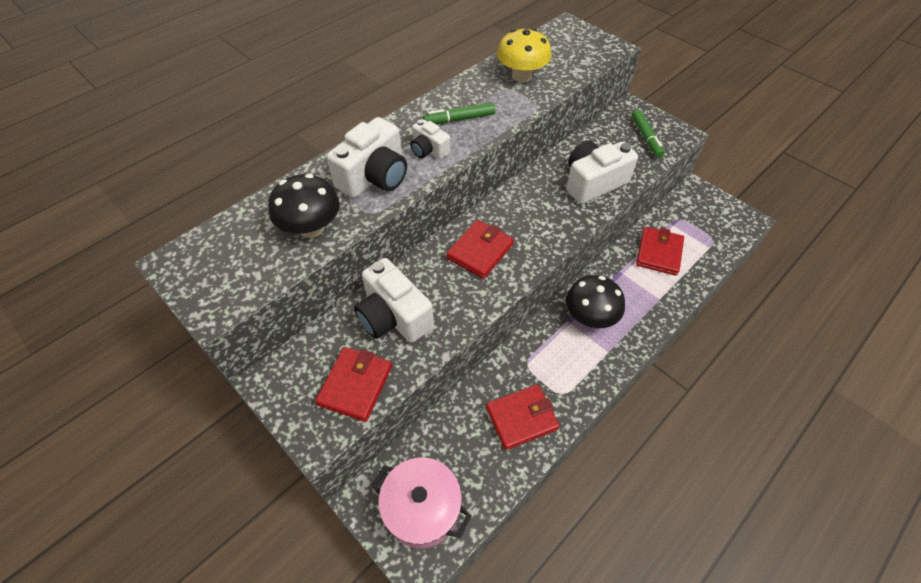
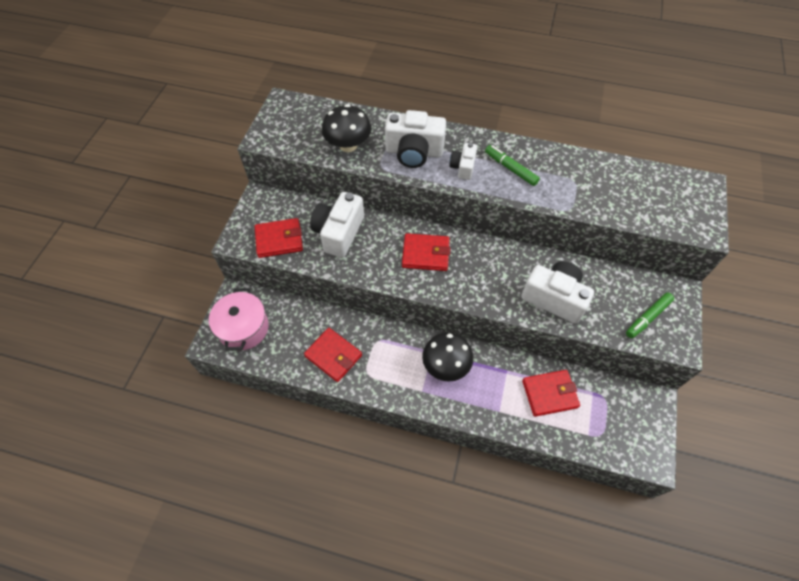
camera: 60 degrees right, 5 degrees up
yellow mushroom [497,28,551,82] -> none

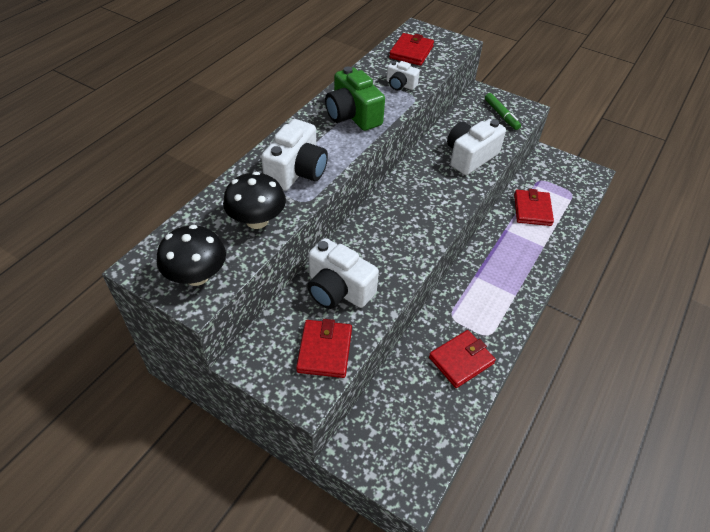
camera: 75 degrees left, 10 degrees down
pink pot [209,288,269,351] -> none
red wallet [402,233,450,271] -> red wallet moved to [389,33,434,66]
black mushroom [422,332,473,382] -> black mushroom moved to [157,225,226,286]
white camera [449,143,477,180] -> white camera moved to [386,61,420,90]
green marker [485,145,540,186] -> green camera [325,67,385,131]

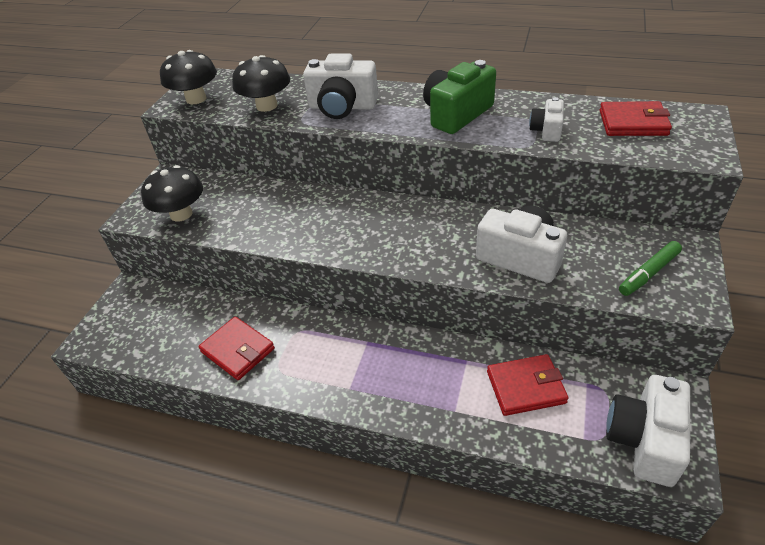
camera: 80 degrees right, 5 degrees down
red wallet [296,319,352,378] -> black mushroom [141,165,203,222]
white camera [308,238,379,309] -> white camera moved to [606,375,690,487]

